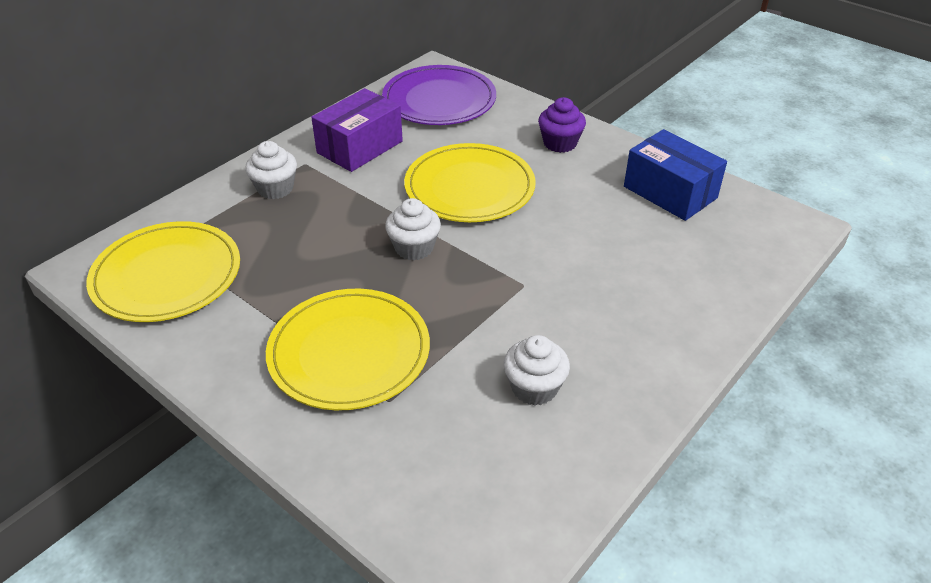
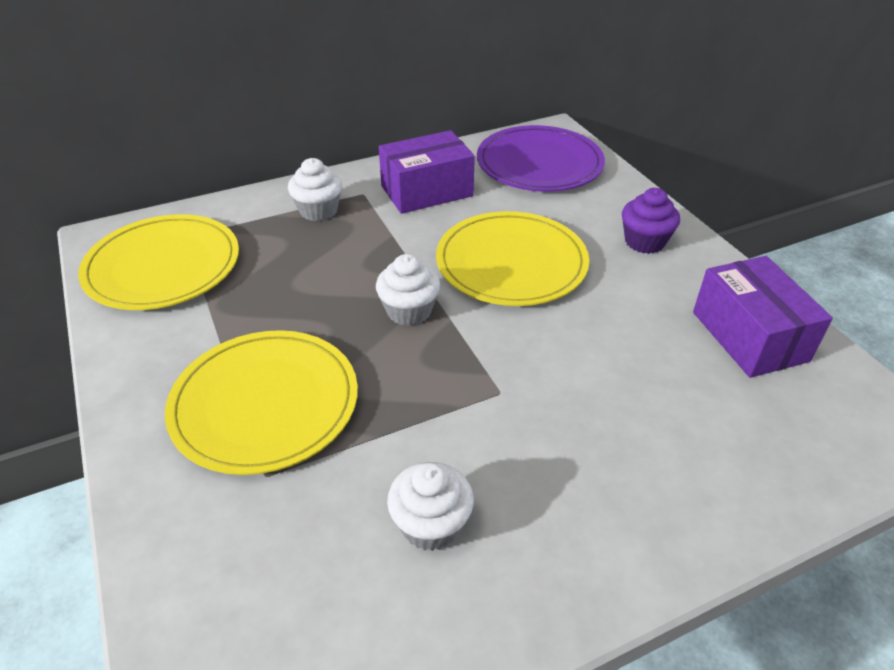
camera: 25 degrees right, 0 degrees up
blue box [624,129,727,221] -> purple box [693,256,833,378]

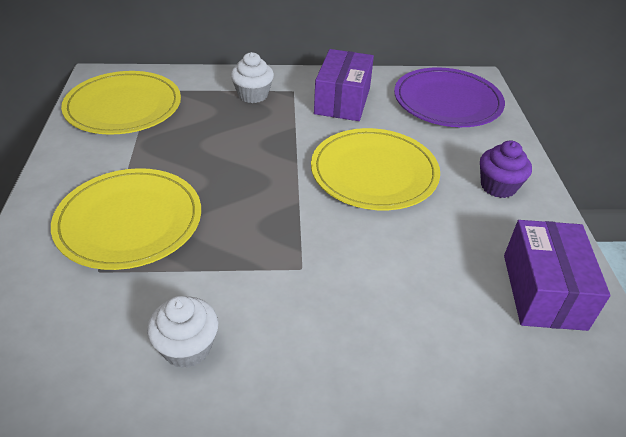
camera: 20 degrees right, 0 degrees up
white cupcake [376,254,440,326] -> none
purple box [379,130,475,214] -> purple box turned 75 degrees counterclockwise [314,49,374,121]

